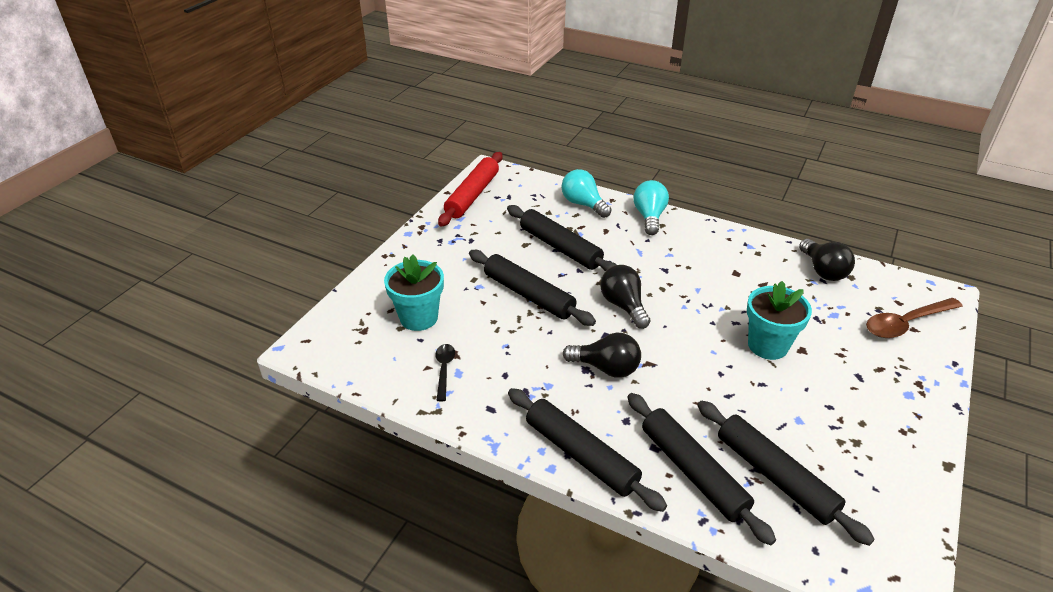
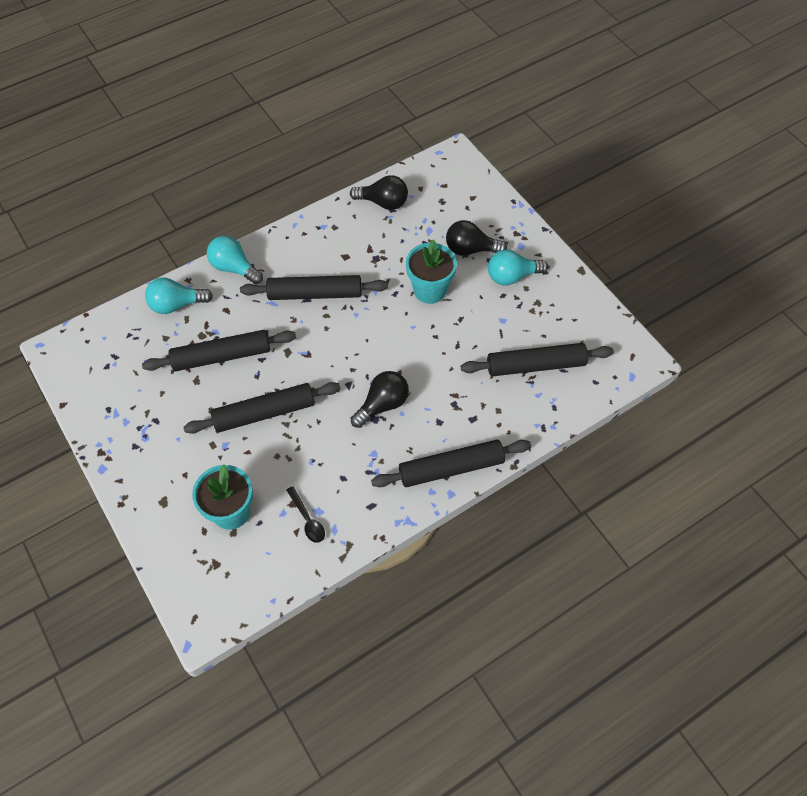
camera: 60 degrees left, 20 degrees up
black spoon [435,344,455,401] -> black spoon turned 150 degrees counterclockwise [286,486,325,543]
red rolling pin [438,152,502,226] -> none
black light bulb [600,265,651,329] -> black light bulb moved to [446,220,507,256]
black rolling pin [627,393,776,545] -> black rolling pin moved to [240,275,388,300]
brown spoon [866,298,963,338] -> none
none -> turquoise light bulb [488,249,548,285]

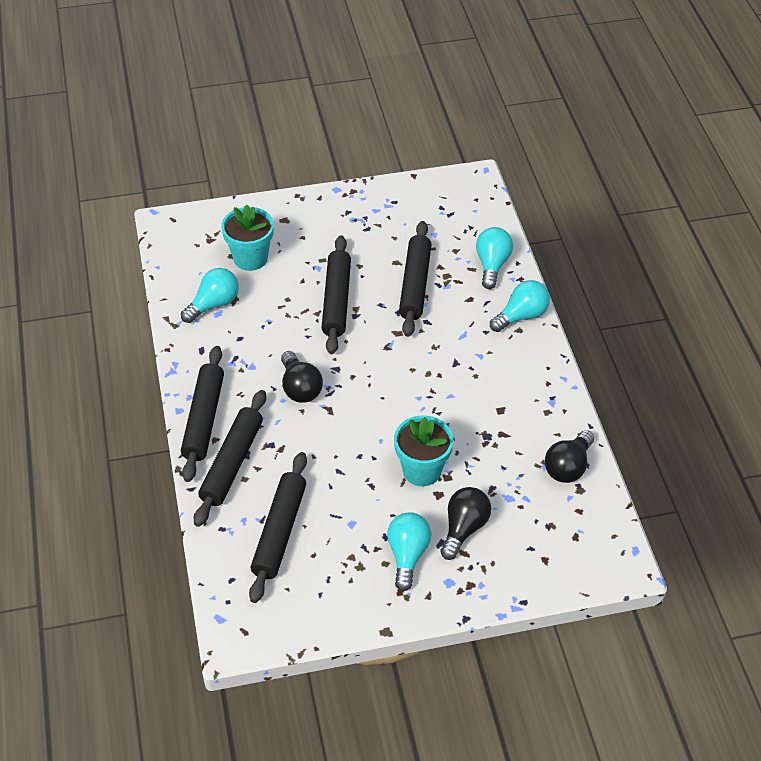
camera: 110 degrees right, 10 degrees down
black rolling pin [240,275,388,300] -> black rolling pin moved to [194,390,266,527]
black spoon [286,486,325,543] -> turquoise light bulb [181,268,239,323]

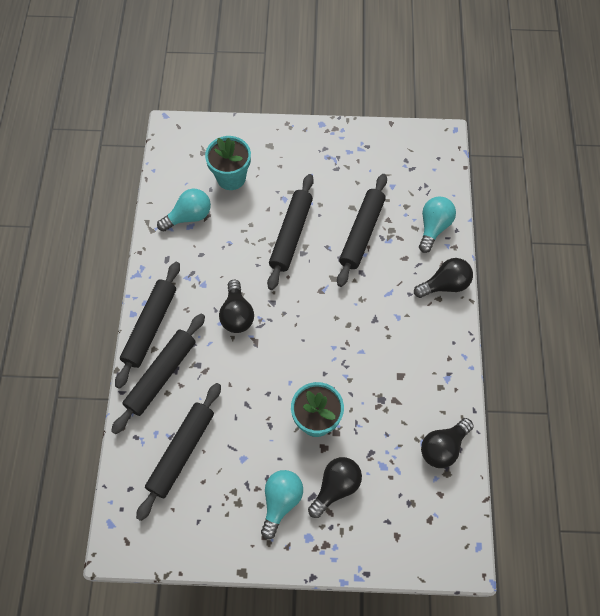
camera: 15 degrees right, 15 degrees up
turquoise light bulb [490,280,550,332] -> black light bulb [414,258,473,298]

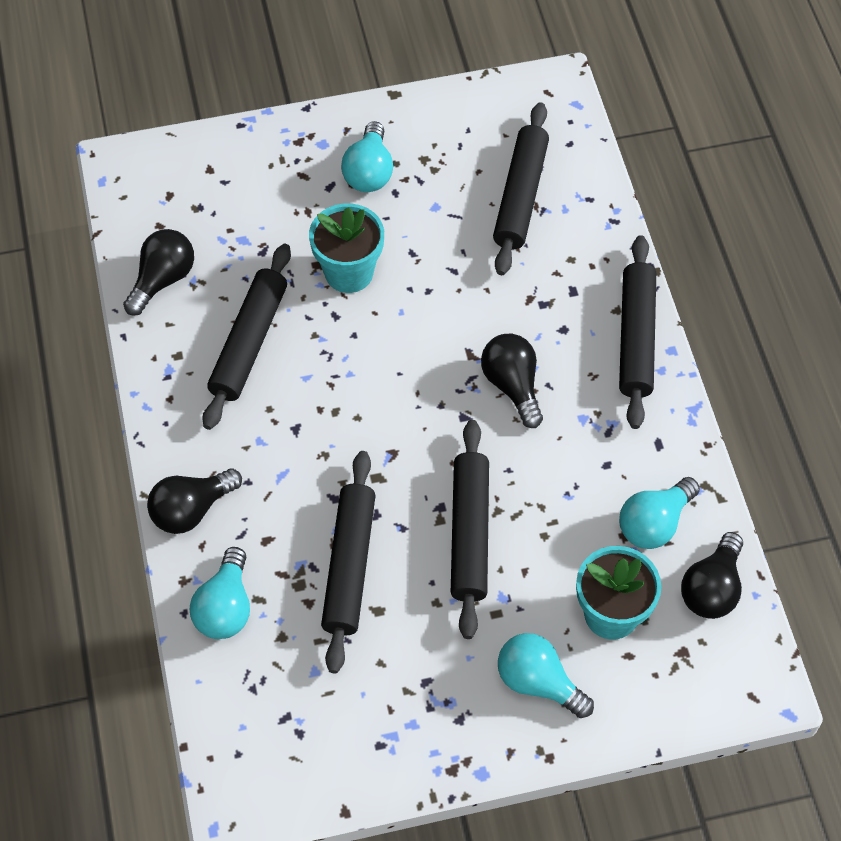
camera: 165 degrees right, 5 degrees down
black rolling pin [111,314,205,434] -> black rolling pin moved to [203,243,291,430]
black light bulb [308,457,362,518] -> black light bulb moved to [681,532,743,619]
none -> turquoise light bulb [498,633,594,718]

